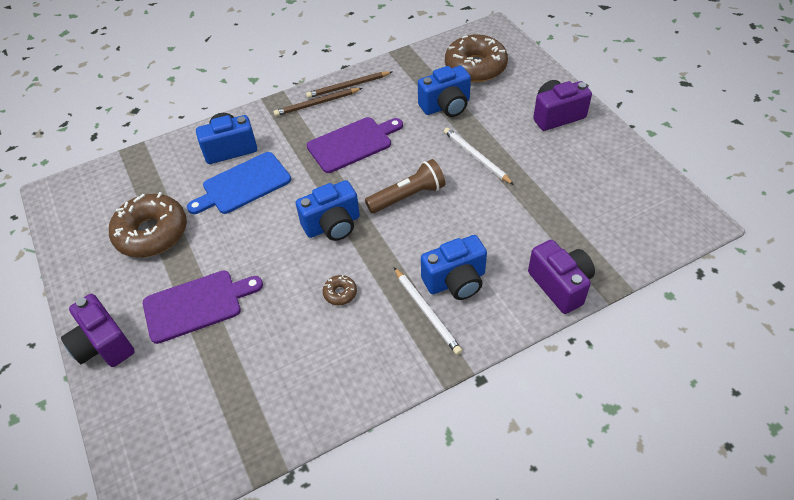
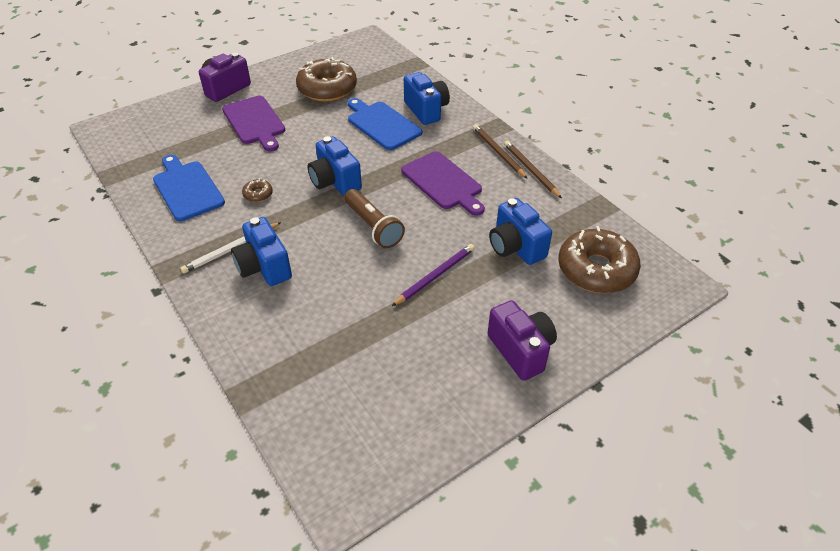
camera: 80 degrees right, 5 degrees down
white pencil [444,128,514,185] -> purple pencil [392,244,475,306]
purple camera [528,240,595,314] -> none
none -> blue cutting board [153,155,225,221]

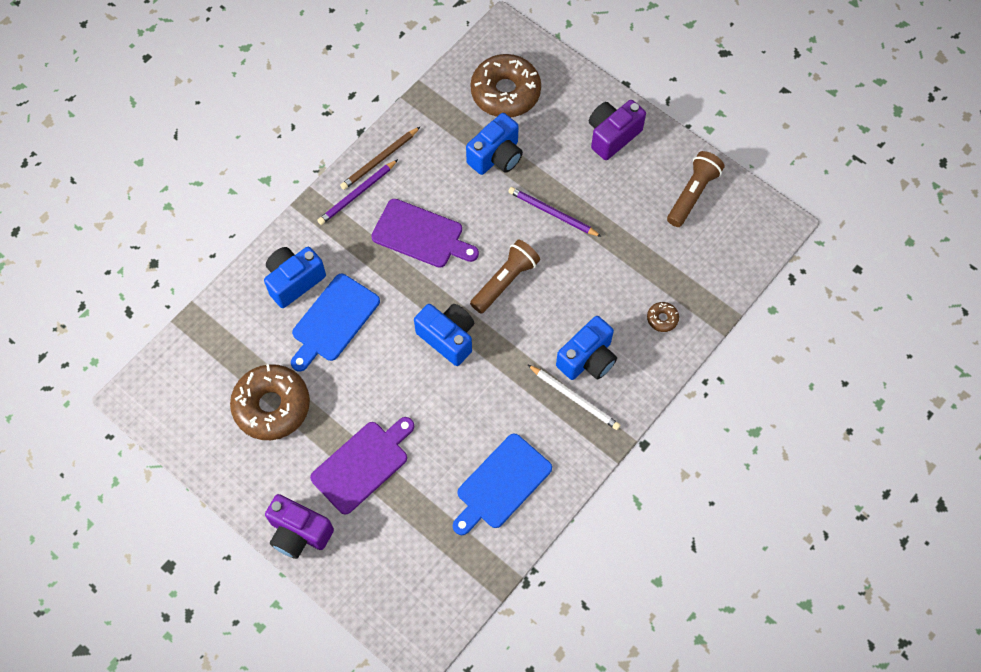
camera: 105 degrees left, 20 degrees up
brown donut [242,178,273,202] -> brown donut moved to [647,302,679,332]
blue camera [307,136,362,196] -> blue camera turned 90 degrees counterclockwise [414,304,474,366]
purple cutting board [401,151,485,216] -> purple cutting board turned 75 degrees clockwise [371,199,479,268]
brown pencil [473,124,528,179] -> purple pencil [317,159,398,225]
none -> brown flashlight [667,151,725,227]

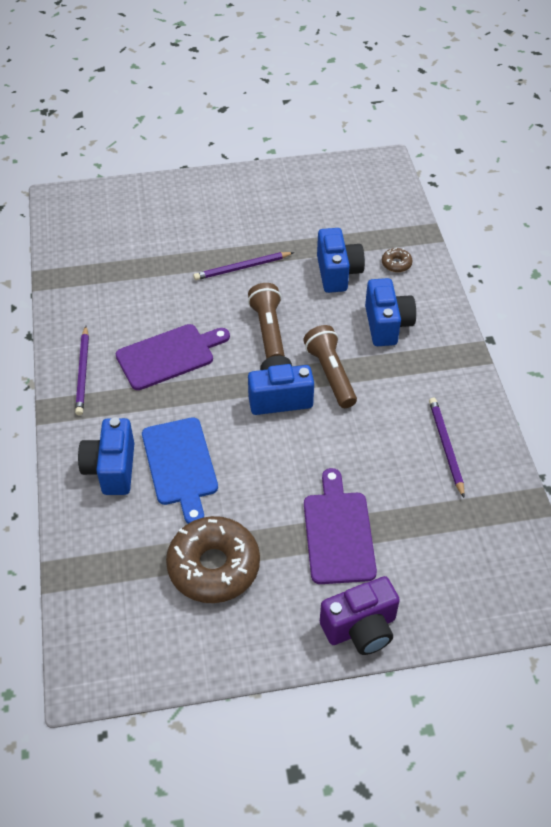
camera: 50 degrees left, 15 degrees down
brown pencil [340,127,420,190] -> none
blue cutting board [453,433,552,535] -> purple pencil [429,398,465,498]
blue camera [466,113,523,175] -> blue camera moved to [317,228,365,293]
brown donut [470,54,541,117] -> none
white pencil [527,364,621,430] -> none
purple camera [589,100,646,160] -> none
brown flashlight [667,151,725,227] -> brown flashlight moved to [303,325,357,408]

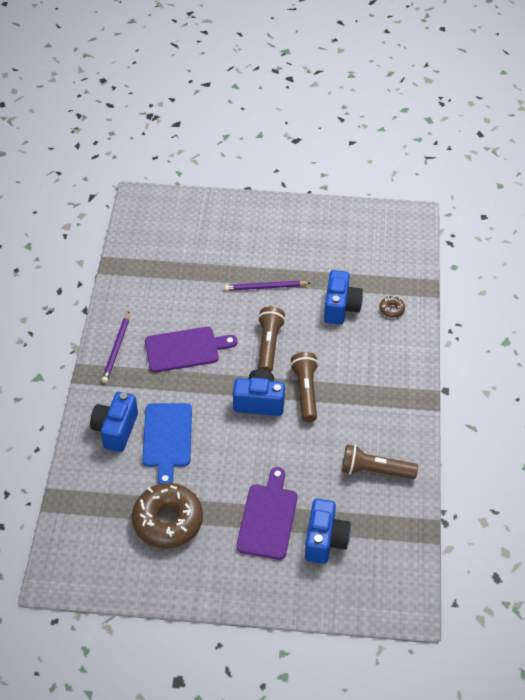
camera: 15 degrees right, 0 degrees up
purple camera [320,576,400,655] -> none
blue camera [365,278,416,346] -> blue camera moved to [305,499,351,564]
purple pencil [429,398,465,498] -> brown flashlight [342,445,418,479]

